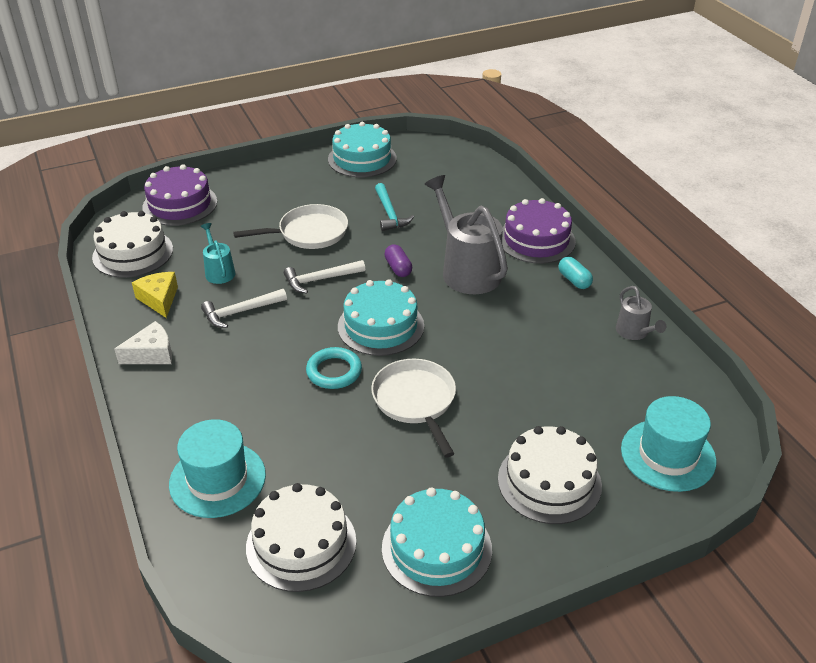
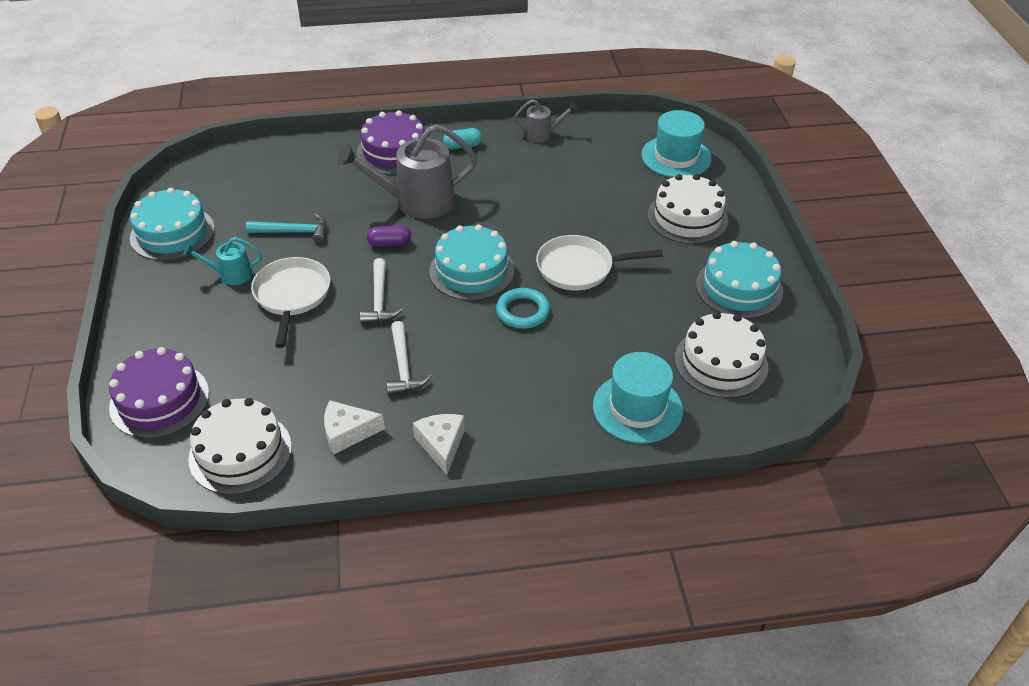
camera: 75 degrees left, 5 degrees up
yellow cheese [132,272,178,318] -> white cheese [324,401,385,455]
turquoise watering can [201,223,235,284] -> turquoise watering can moved to [183,237,262,285]

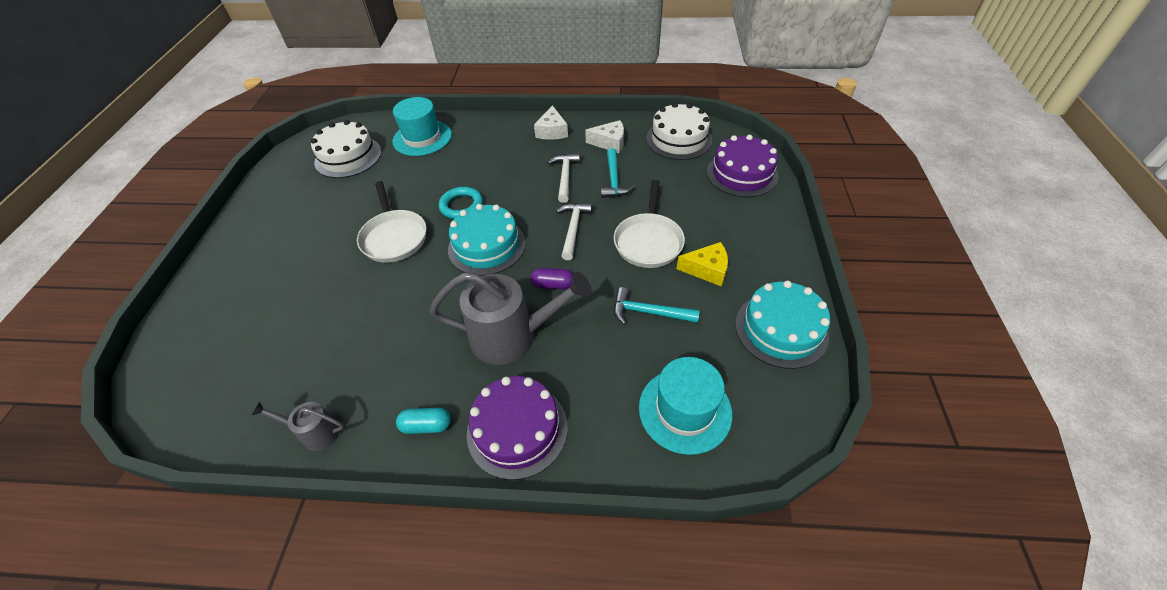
camera: 165 degrees left, 5 degrees up
turquoise watering can [183,237,262,285] -> yellow cheese [677,242,728,287]
white pan [536,235,663,291] -> white pan turned 60 degrees clockwise [357,181,427,263]
turquoise hat [642,110,711,178] -> turquoise hat moved to [639,357,732,455]
white cake [648,174,728,244] -> none
turquoise cake [696,241,783,319] -> none
none -> turquoise hammer [601,148,635,198]

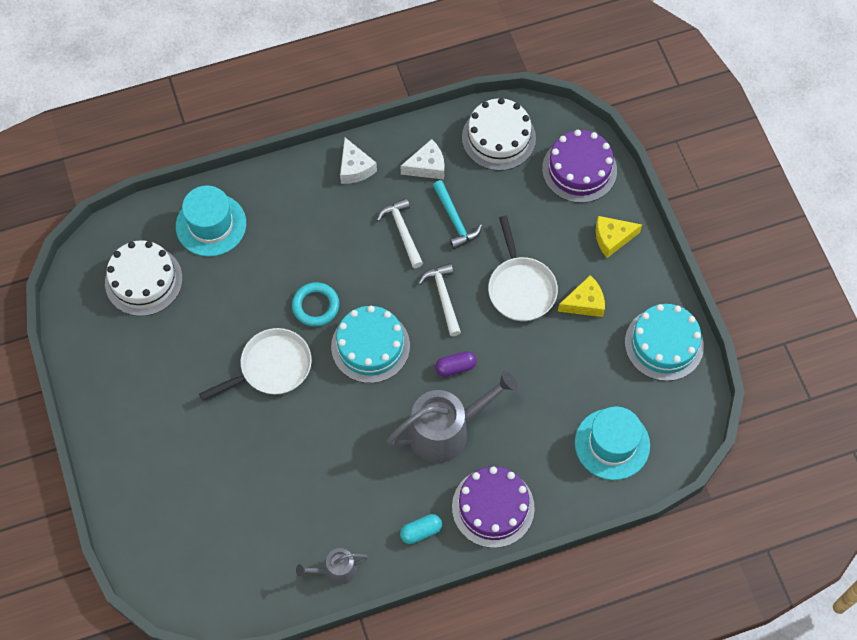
camera: 25 degrees left, 15 degrees up
white pan [357,181,427,263] -> white pan turned 75 degrees counterclockwise [199,328,312,400]
turquoise hammer [614,287,700,325] -> none
none -> yellow cheese [596,216,642,258]

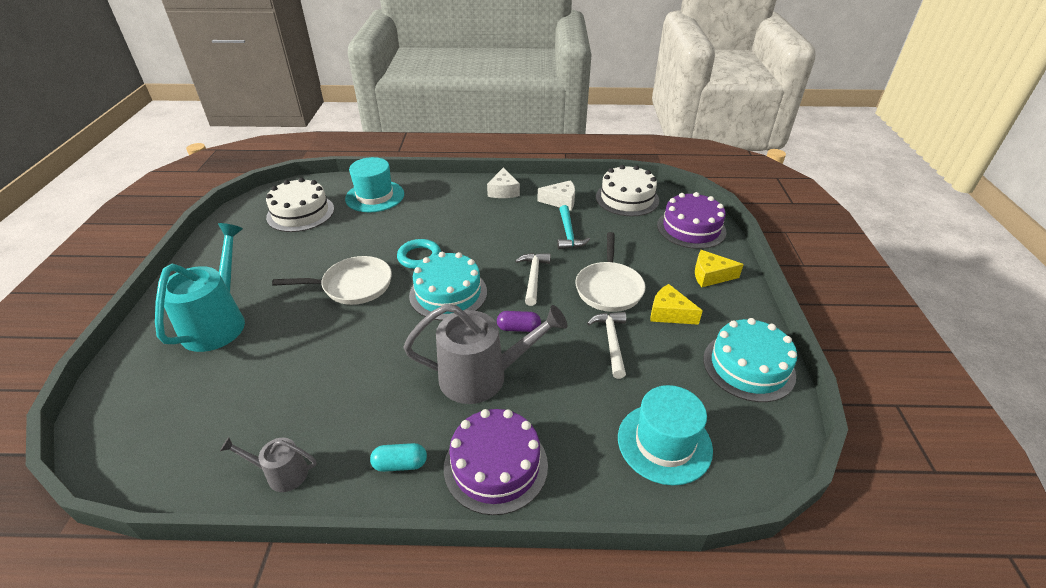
camera: 20 degrees right, 25 degrees down
white hammer [377,198,423,268] -> white hammer moved to [587,312,626,379]
yellow cheese [558,275,605,317] -> yellow cheese turned 150 degrees counterclockwise [650,284,703,325]
none -> turquoise watering can [155,223,245,352]

